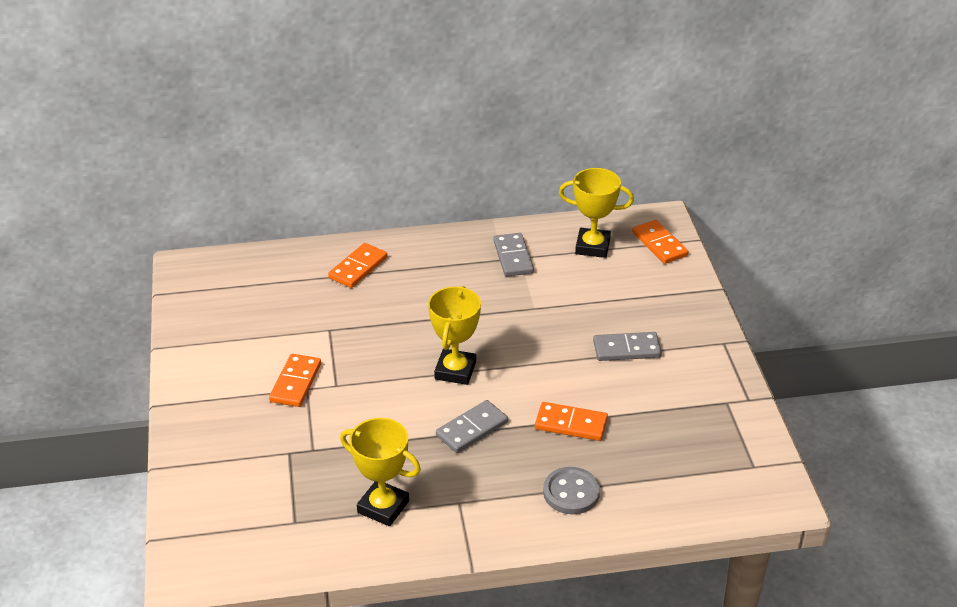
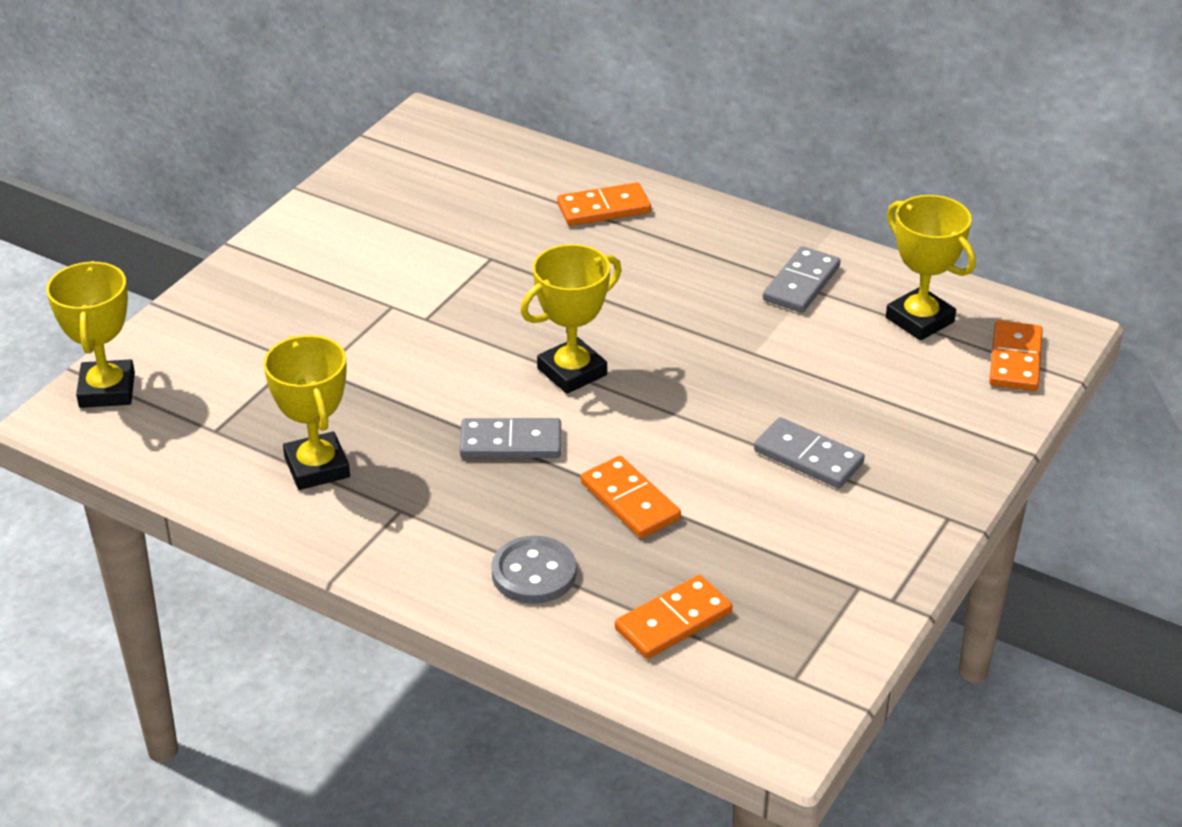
camera: 40 degrees right, 0 degrees up
orange domino [269,354,321,407] -> orange domino moved to [615,575,733,659]
none -> yellow trophy [46,261,135,408]

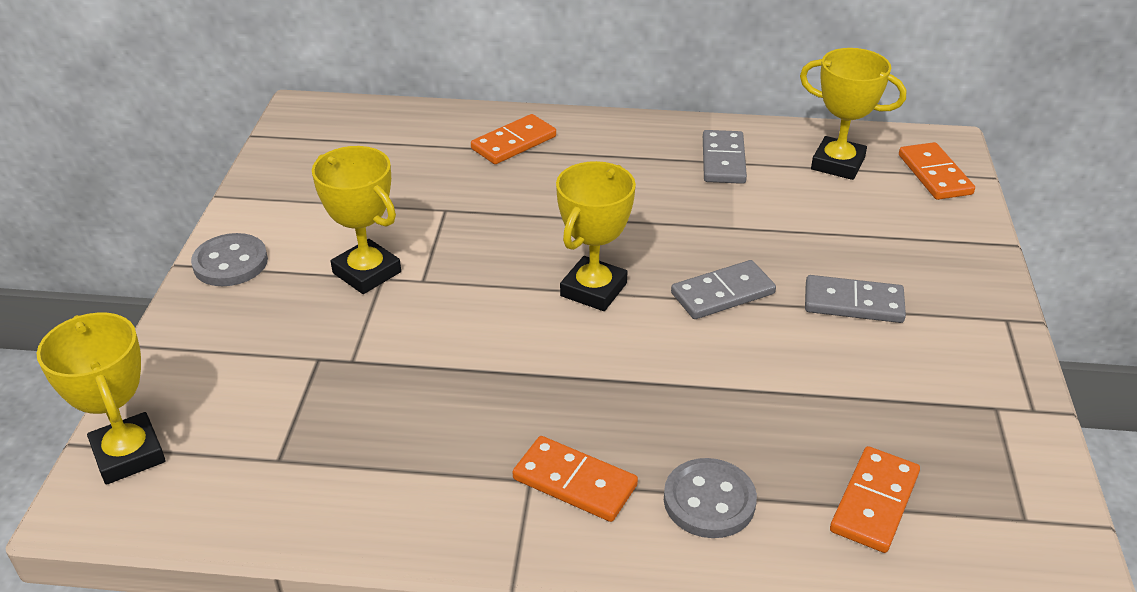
camera: 25 degrees left, 0 degrees up
yellow trophy [263,335,350,490] -> yellow trophy moved to [312,146,401,294]
grey domino [460,418,561,458] -> grey domino moved to [671,260,776,319]
orange domino [581,456,681,538] -> orange domino moved to [513,436,638,522]
none -> grey button [191,233,268,286]

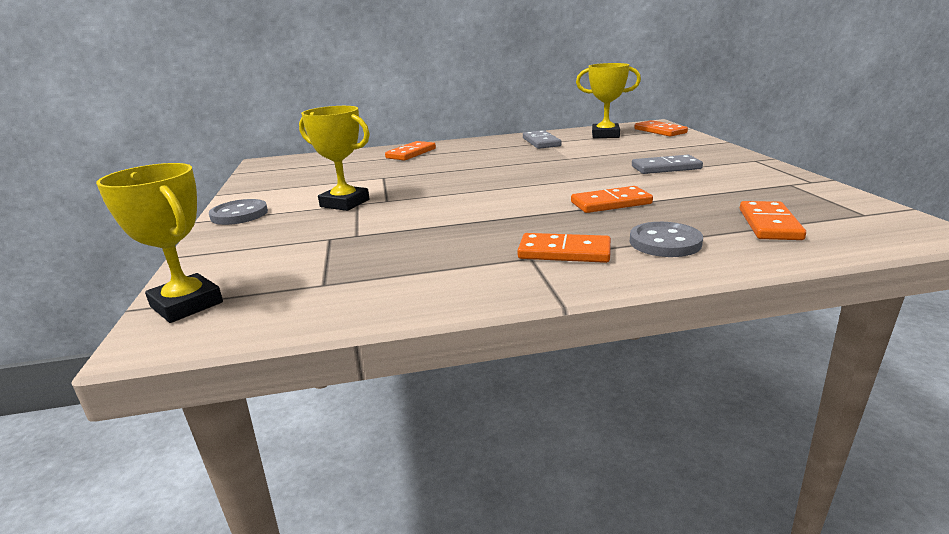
camera: 15 degrees left, 15 degrees down
yellow trophy [556,161,636,311] -> none
grey domino [671,260,776,319] -> none
none -> orange domino [571,186,653,213]

